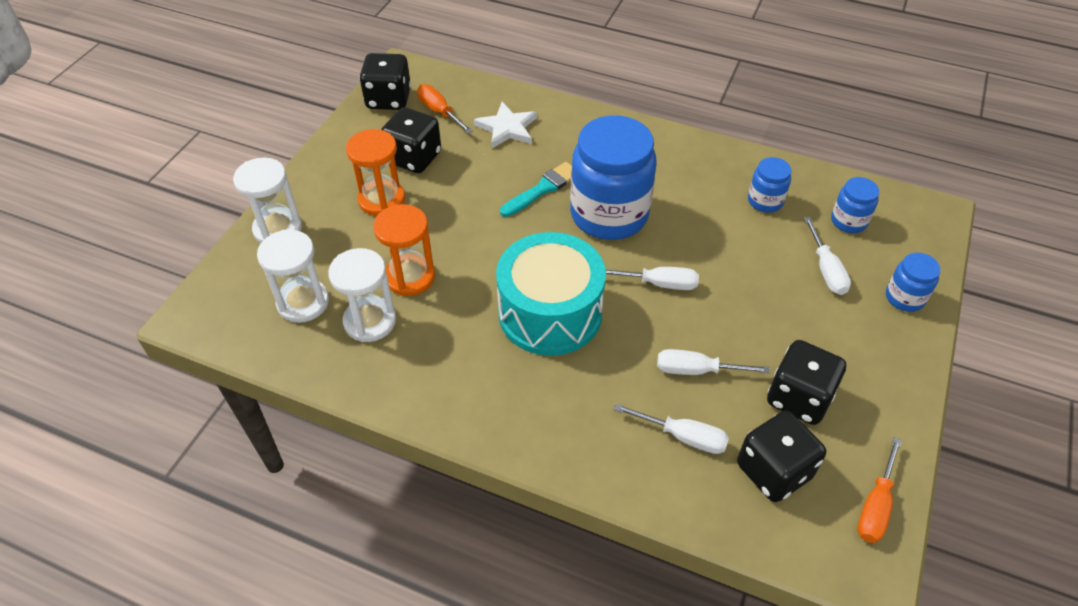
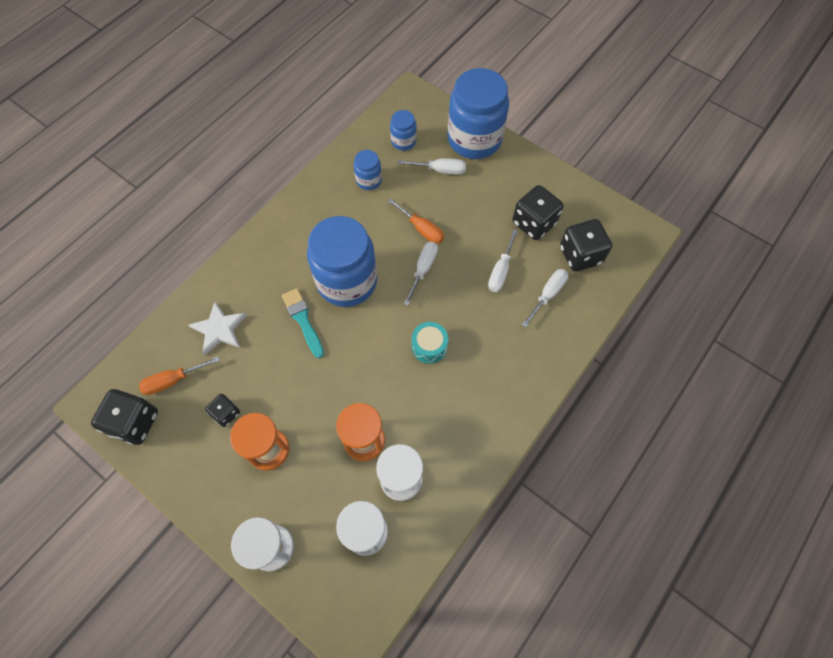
camera: 75 degrees left, 15 degrees up
black dice [381,107,441,173] -> black dice [205,394,240,427], size x0.57
turquoise drum [496,232,606,356] -> turquoise drum [412,322,448,364], size x0.46
orange screwdriver [857,437,902,543] -> orange screwdriver moved to [388,198,444,244]
blue jar [886,253,941,312] -> blue jar [448,68,509,159], size x2.16

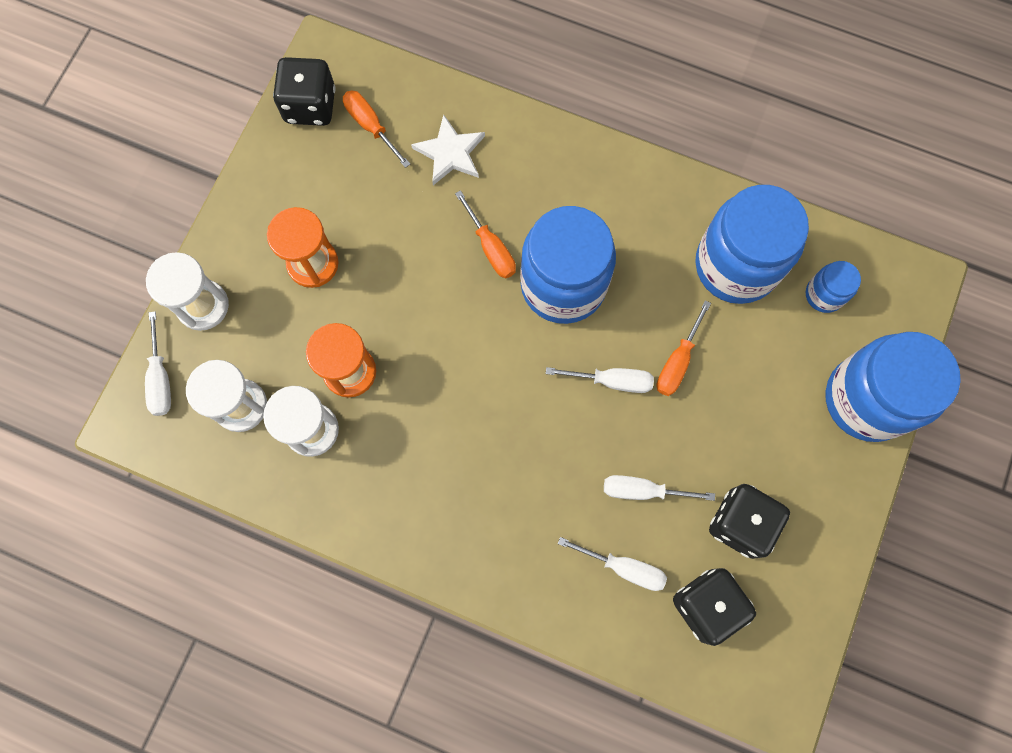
camera: 75 degrees right, 10 degrees up
black dice [205,394,240,427] -> none
turquoise brush [282,288,324,358] -> orange screwdriver [455,190,516,279]
blue jar [354,150,382,190] -> blue jar [695,185,809,304], size x2.16
white screwdriver [398,158,466,175] -> white screwdriver moved to [145,311,171,416]
turquoise drum [412,322,448,364] -> none

